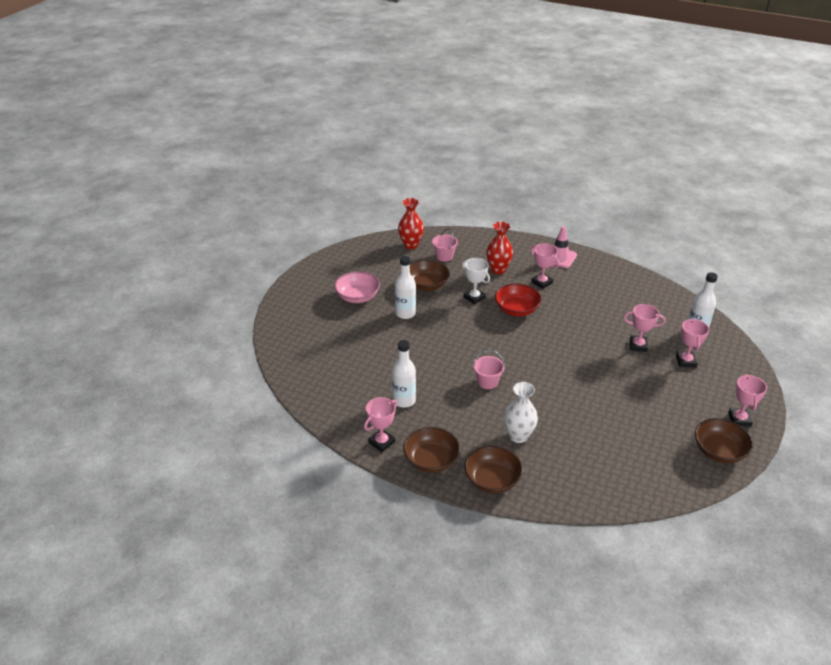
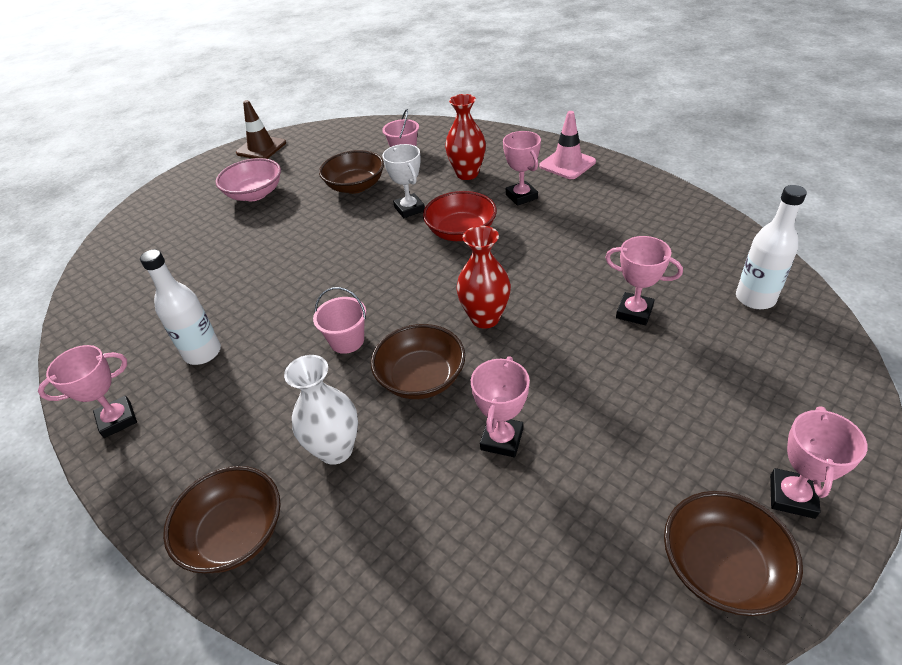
camera: 20 degrees right, 5 degrees up
white bottle [395,256,416,319] -> none
red vase [398,198,424,249] -> red vase moved to [456,226,511,329]
brown bowl [403,427,460,473] -> brown bowl moved to [371,324,465,399]
pink trophy [676,319,709,367] -> pink trophy moved to [471,356,530,457]
none -> brown traffic cone [236,100,286,159]

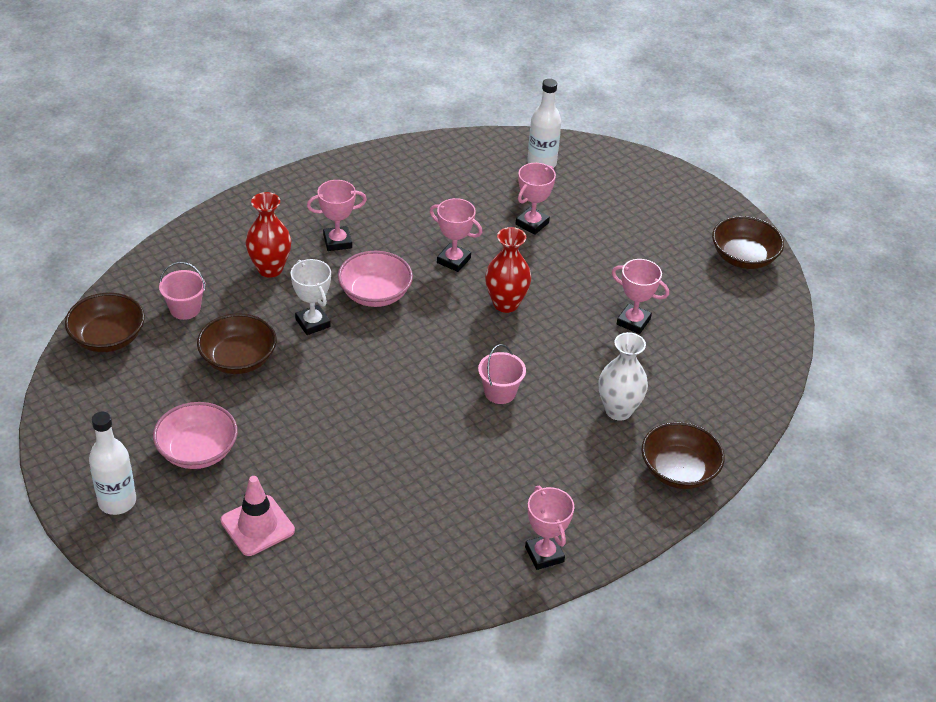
camera: 85 degrees left, 0 degrees up
white bottle [140,249,221,365] -> white bottle moved to [89,412,136,515]
brown traffic cone [236,100,286,159] -> none
brown bowl [371,324,465,399] -> brown bowl moved to [65,293,145,352]
white trophy [382,144,425,218] -> white trophy turned 75 degrees clockwise [291,259,331,335]
red bowl [423,191,497,241] -> pink bowl [338,251,413,307]
pink traffic cone [539,111,596,179] -> pink traffic cone moved to [221,476,295,556]
pink trophy [770,406,867,519] -> pink trophy moved to [430,198,482,272]

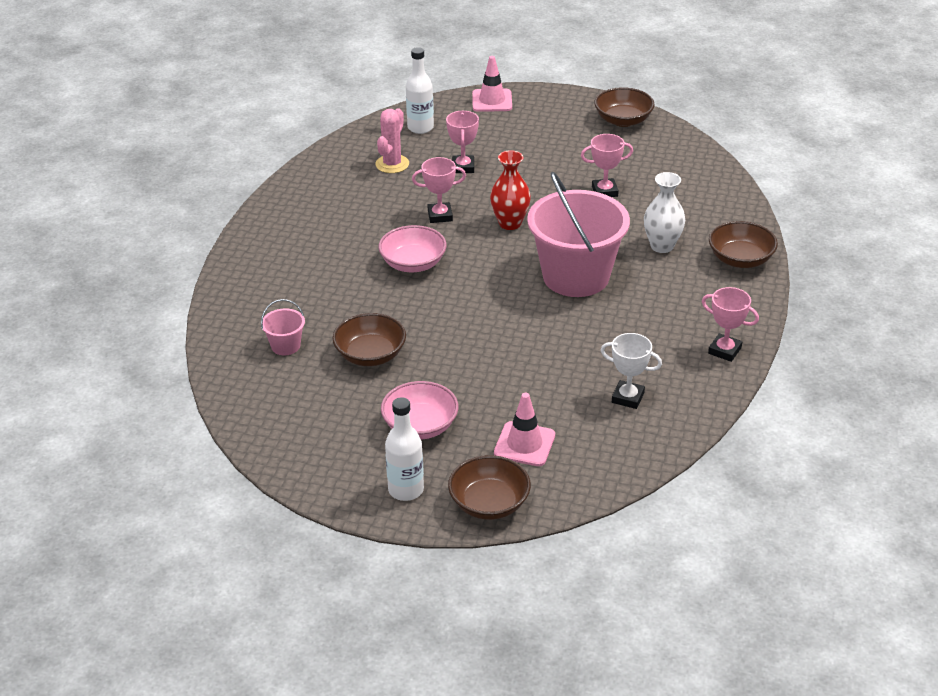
camera: 35 degrees left, 5 degrees down
brown bowl [65,293,145,352] -> brown bowl moved to [448,455,531,520]
red vase [246,192,291,278] -> none
white trophy [291,259,331,335] -> white trophy moved to [601,333,662,409]
pink trophy [307,180,367,251] -> none
pink bucket [478,344,526,404] -> pink bucket [527,172,630,297], size x2.42
none -> pink cactus [375,108,409,173]
none -> pink traffic cone [472,56,512,112]

